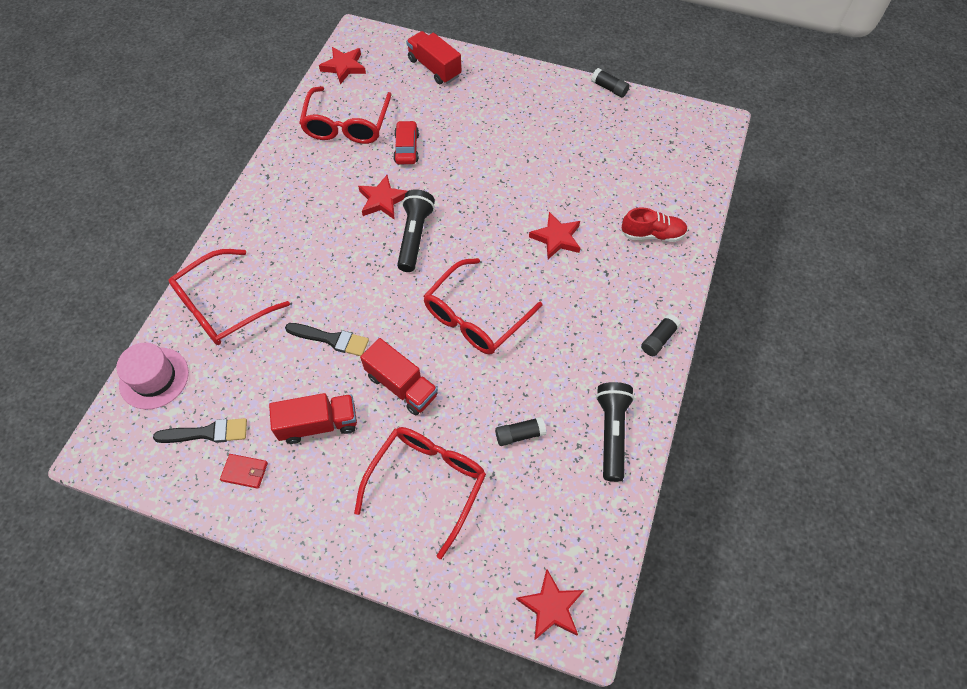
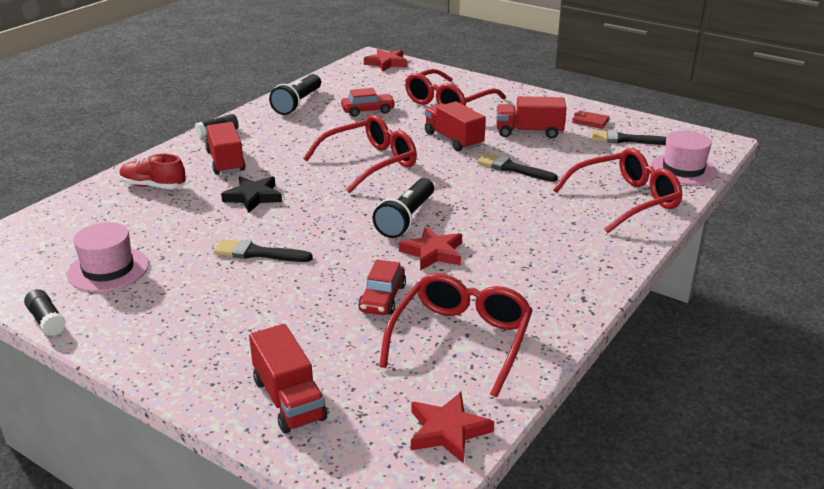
camera: 165 degrees left, 30 degrees down
black glue stick [495,417,546,446] -> red car [341,88,396,117]
red star [529,212,580,259] -> black star [221,176,282,213]
none -> pink hat [67,222,149,292]
none -> red truck [205,122,245,175]
none -> black brush [214,239,313,262]

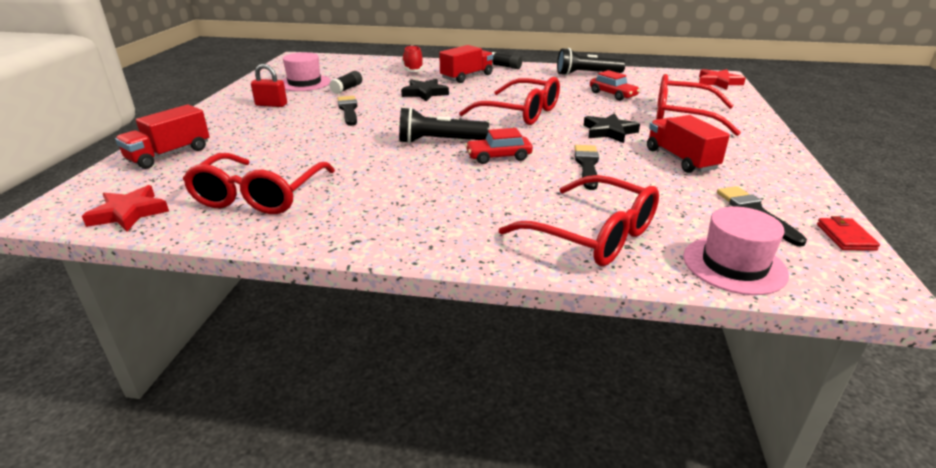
camera: 65 degrees right, 0 degrees up
black glue stick [24,289,66,336] -> black glue stick moved to [329,71,362,94]
red car [358,260,406,315] -> red car moved to [465,128,533,164]
red glasses [379,273,533,397] -> red glasses turned 105 degrees clockwise [183,153,335,214]
red star [399,226,462,271] -> none
red truck [425,101,486,151] -> black star [584,113,640,143]
red wallet [572,111,609,129] -> red wallet moved to [817,216,880,251]
none -> red padlock [251,64,287,107]

